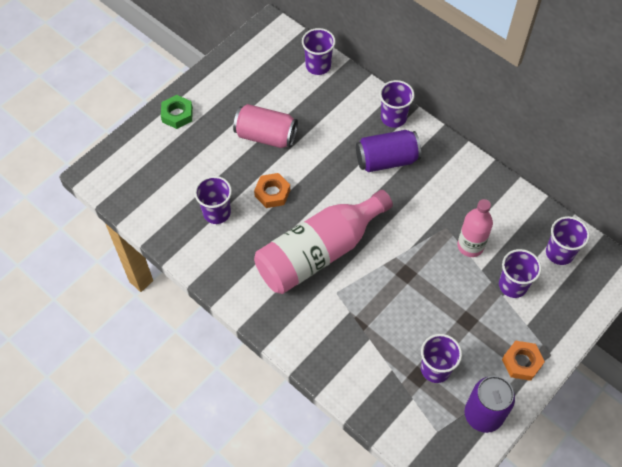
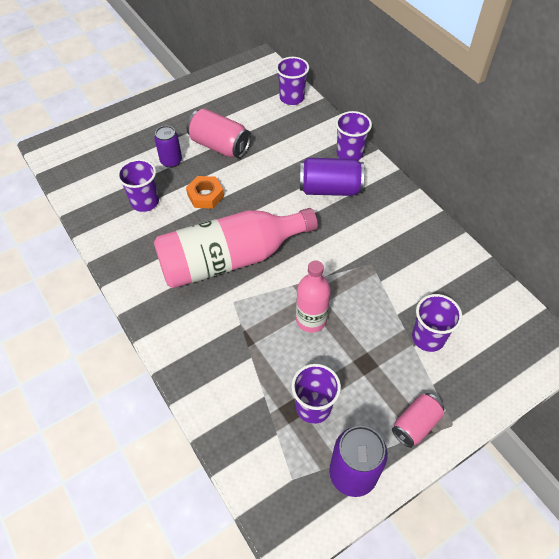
camera: 15 degrees right, 5 degrees down
green nut [161,95,193,129] -> none
pink bottle [457,199,493,257] -> pink bottle moved to [296,260,331,333]
orange nut [502,341,545,381] -> pink can [392,393,445,448]
purple cup [546,216,590,265] -> none
none -> purple can [154,126,182,168]

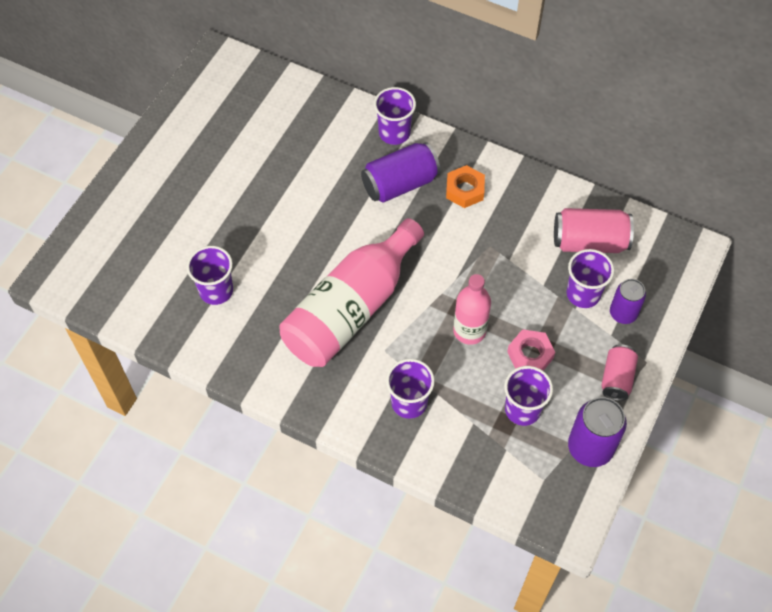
camera: 30 degrees left, 5 degrees up
purple can [154,126,182,168] -> purple can moved to [610,279,646,324]
orange nut [186,176,224,209] -> orange nut moved to [446,165,485,208]
pink can [187,108,251,158] -> pink can moved to [554,208,634,253]
purple cup [276,57,309,105] -> purple cup moved to [386,359,435,419]
none -> pink nut [507,329,555,371]

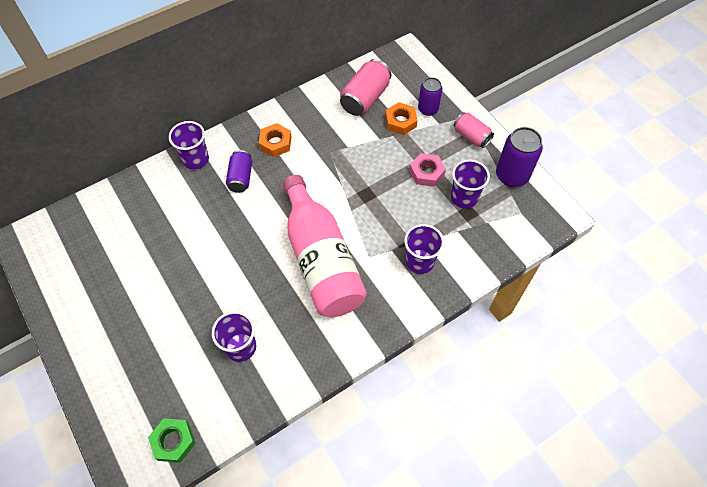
camera: 60 degrees left, 0 degrees up
purple can [361,142,441,203] -> purple can [226,150,252,193], size x0.65
pink bottle [453,274,491,345] -> none
purple cup [566,249,614,308] -> orange nut [385,102,418,135]
none -> green nut [148,418,196,463]

